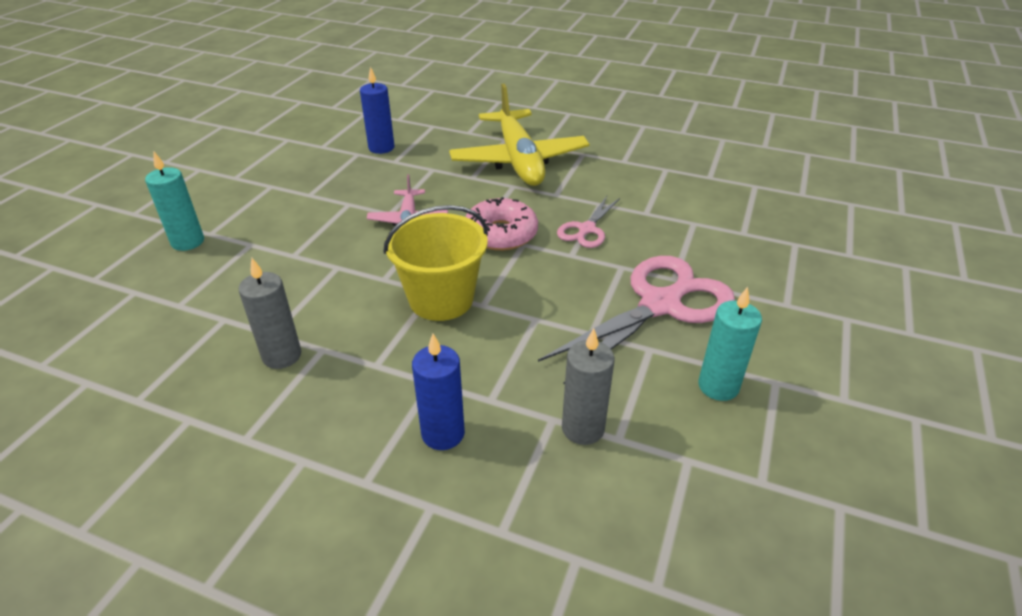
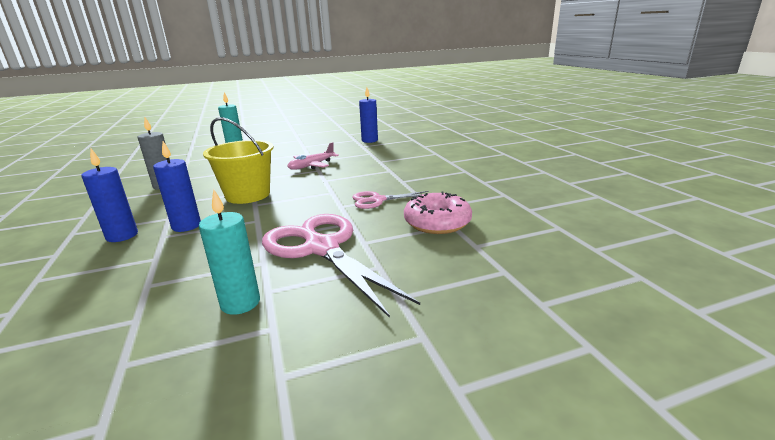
camera: 50 degrees right, 15 degrees down
yellow plane [449,84,590,186] -> none
pink donut [466,197,538,251] -> pink donut moved to [404,192,472,234]
pink scissors [538,256,735,385] -> pink scissors turned 135 degrees counterclockwise [262,214,420,318]
grey candle [562,328,615,445] -> none
none -> blue candle [153,141,201,232]

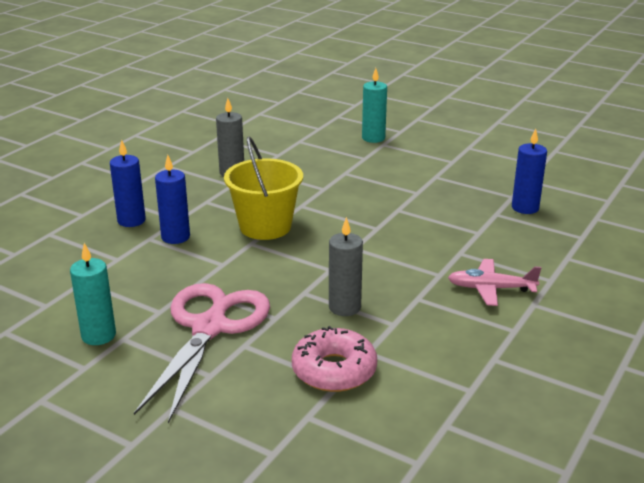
camera: 50 degrees right, 5 degrees up
pink plane [287,142,339,170] -> pink plane moved to [448,259,541,306]
pink scissors [353,191,428,209] -> grey candle [329,217,363,316]

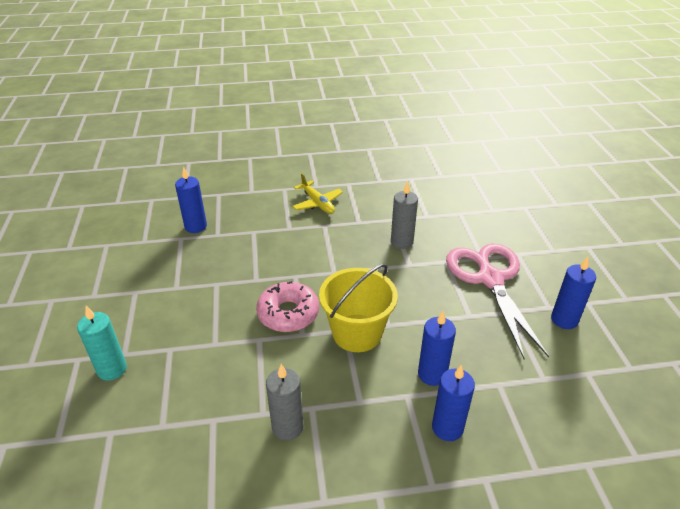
camera: 130 degrees left, 10 degrees up
turquoise candle [70,243,116,345] -> blue candle [551,257,596,329]
pink scissors [134,283,270,423] -> pink scissors turned 105 degrees clockwise [446,243,549,359]
pink donut [292,326,377,392] -> pink donut moved to [256,281,319,332]
pink plane [448,259,541,306] -> yellow plane [292,173,343,214]

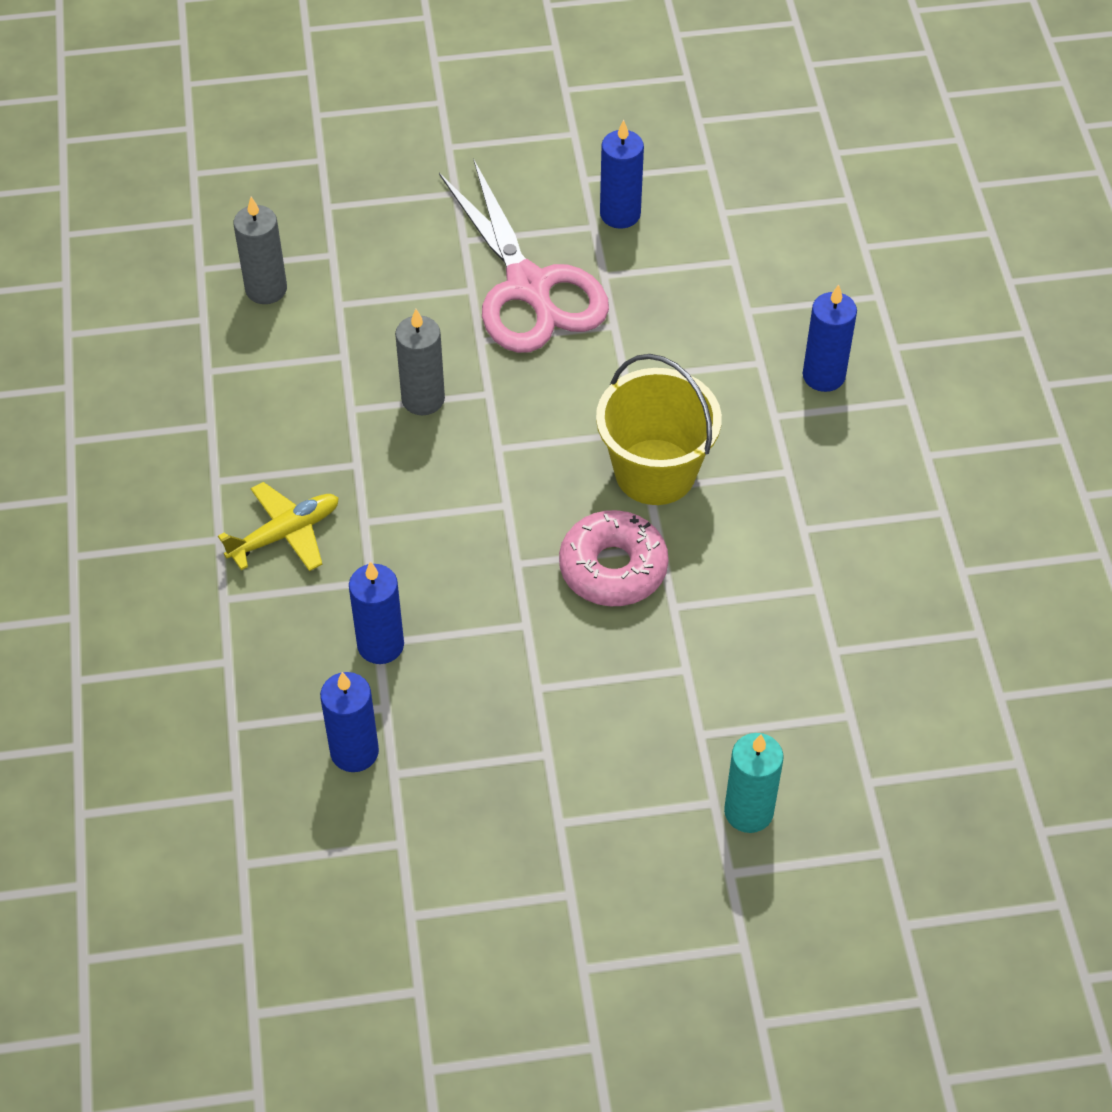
camera: 90 degrees left, 15 degrees up
grey candle [266,364,303,441] -> grey candle moved to [233,197,287,304]
blue candle [418,311,456,386] -> blue candle moved to [349,561,404,664]
pink scissors [446,243,549,359] -> pink scissors turned 105 degrees counterclockwise [439,158,609,353]

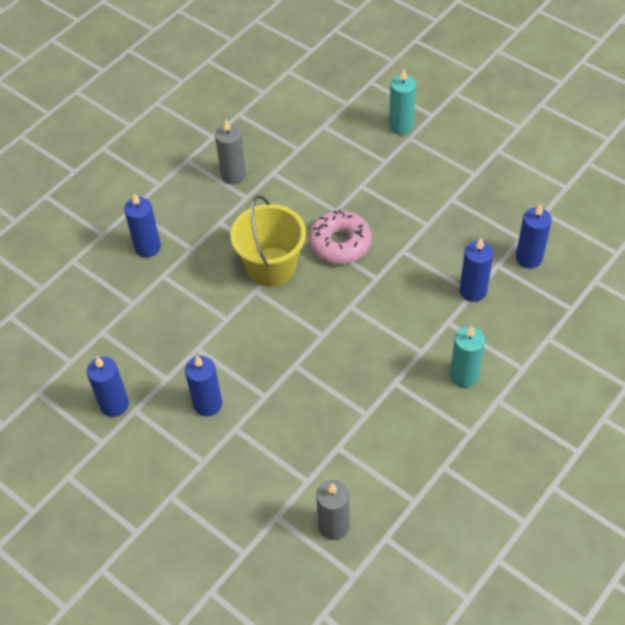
camera: 130 degrees left, 0 degrees up
yellow plane [218,482,339,571] -> turquoise candle [450,326,485,388]
grey candle [395,309,445,415] -> grey candle moved to [215,119,246,184]
pink scissors [439,158,609,353] -> blue candle [185,356,222,417]

